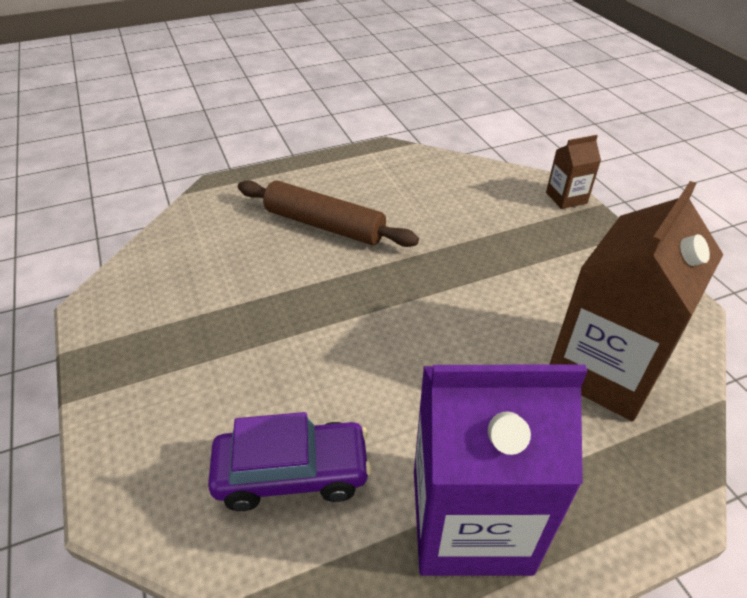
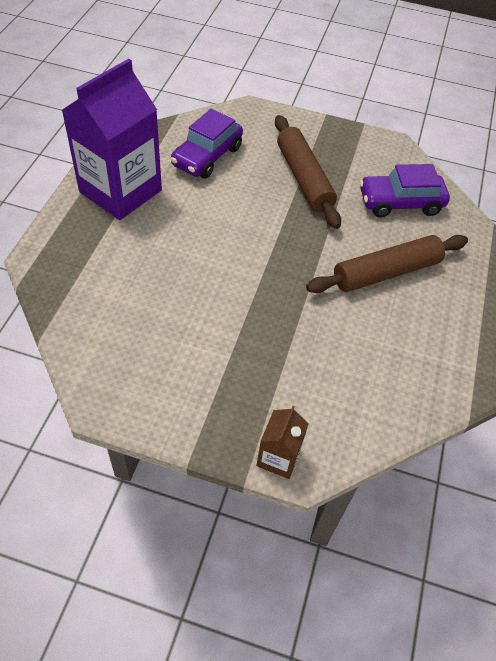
camera: 125 degrees right, 10 degrees up
brown carton [549,181,723,421] -> none
none -> brown rolling pin [275,115,341,229]
none -> purple car [360,164,450,217]

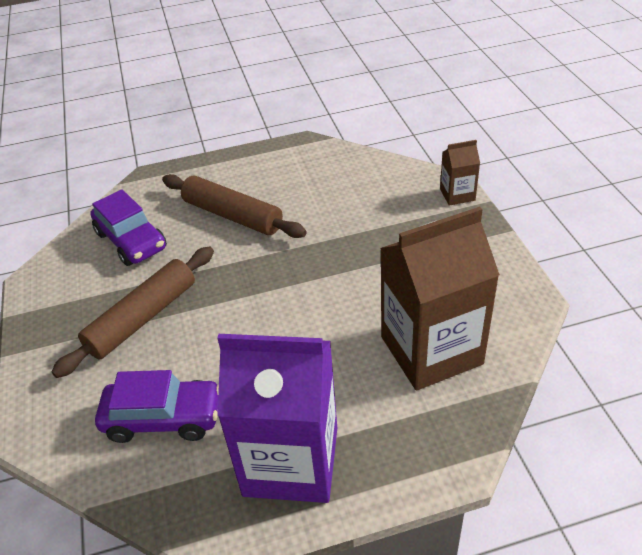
camera: 115 degrees left, 10 degrees down
none -> brown carton [380,207,500,391]

